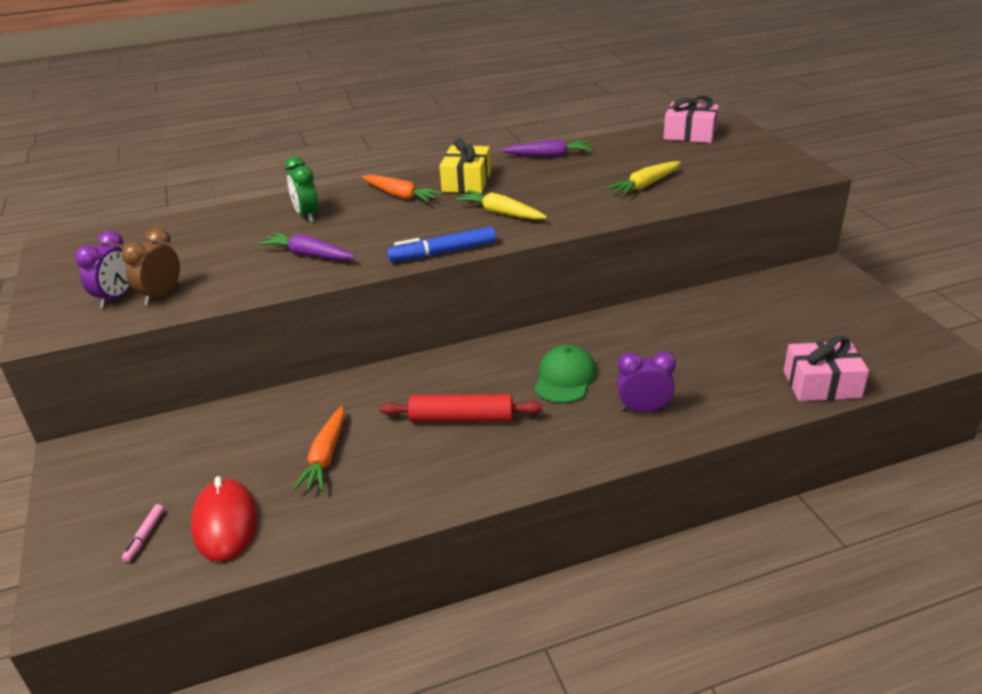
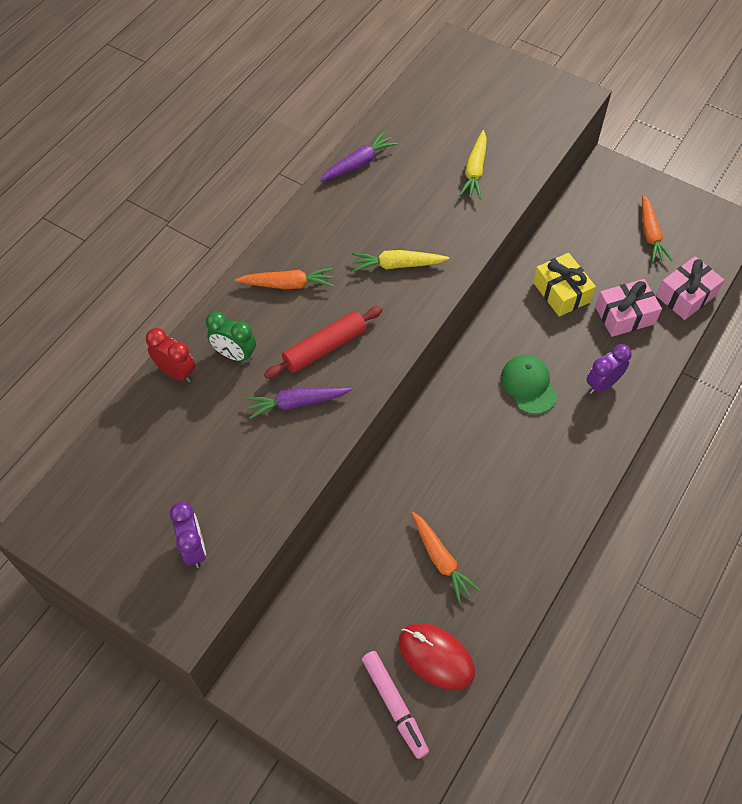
camera: 40 degrees left, 25 degrees up
brown clock [122,228,180,305] -> none
pink marker [122,504,164,562] -> pink marker [362,651,429,759], size x1.95
red rolling pin [380,394,543,422] -> red rolling pin moved to [264,306,383,379]
blue marker [387,227,496,262] -> none
yellow gift [440,138,491,193] -> yellow gift moved to [533,253,596,317]
pink gift [663,95,719,143] -> pink gift moved to [595,279,662,337]
none -> red clock [146,328,195,382]
none -> orange carrot [642,194,673,263]

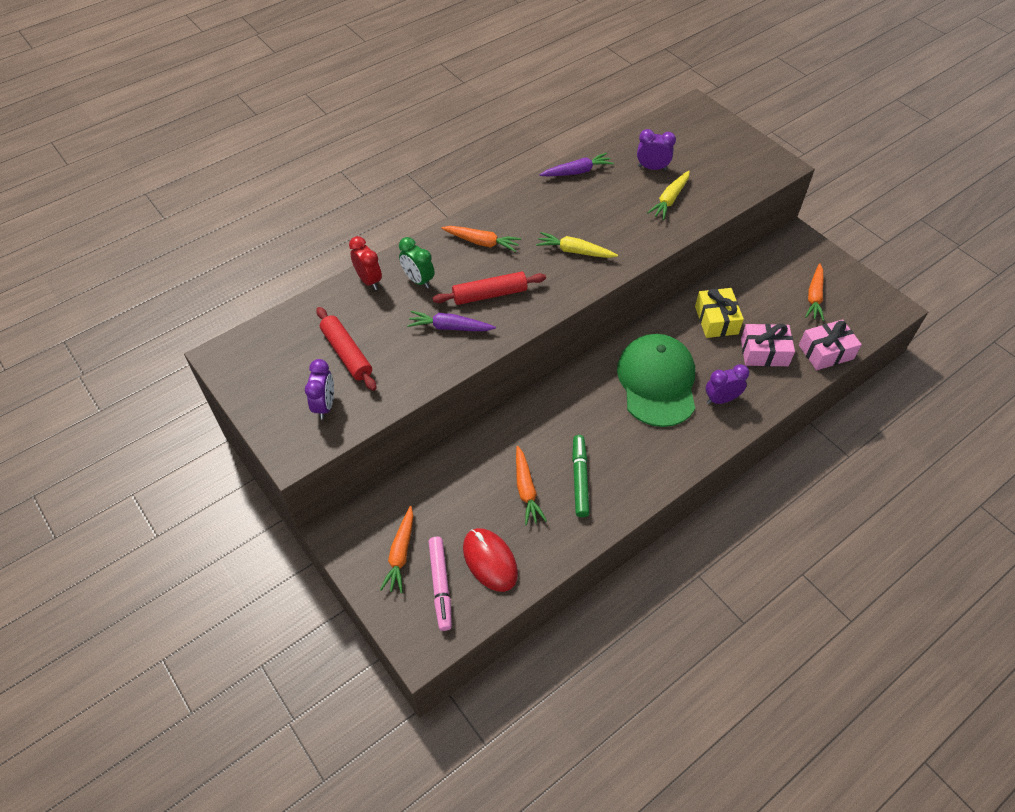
camera: 20 degrees right, 5 degrees down
green cap [501,355,557,414] -> green cap [617,334,695,427], size x1.83
none -> red rolling pin [316,307,376,391]
none -> orange carrot [380,506,413,593]
none -> green marker [572,435,590,517]
none -> purple clock [637,129,676,170]

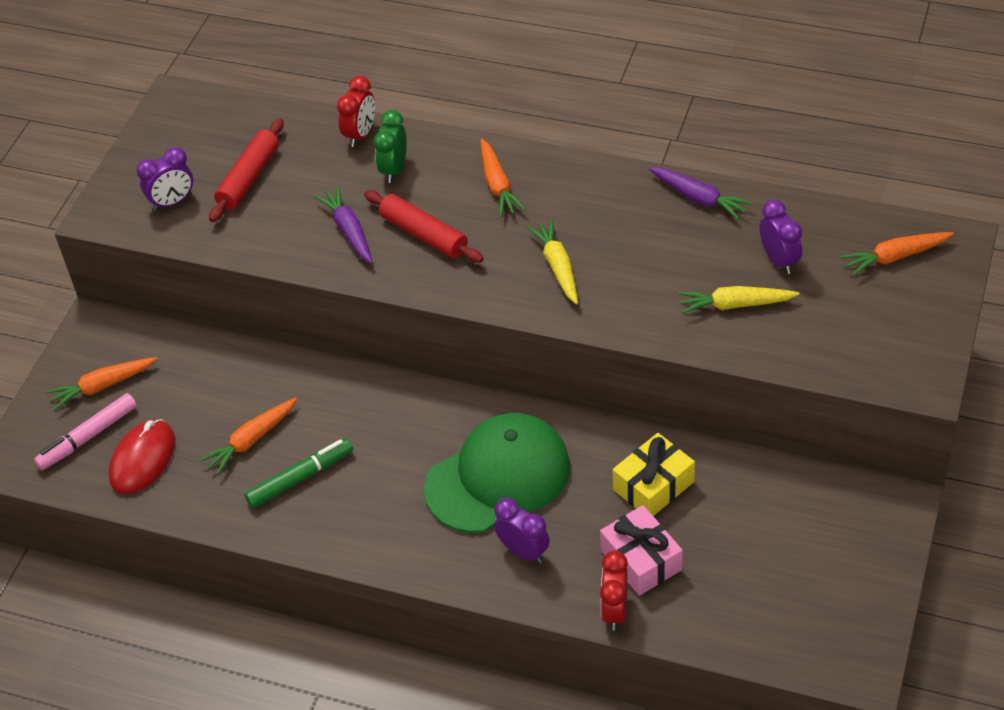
camera: 60 degrees right, 5 degrees down
pink gift [799,319,862,370] -> none
orange carrot [805,263,824,321] -> orange carrot moved to [840,232,954,276]
none -> red clock [600,551,628,631]

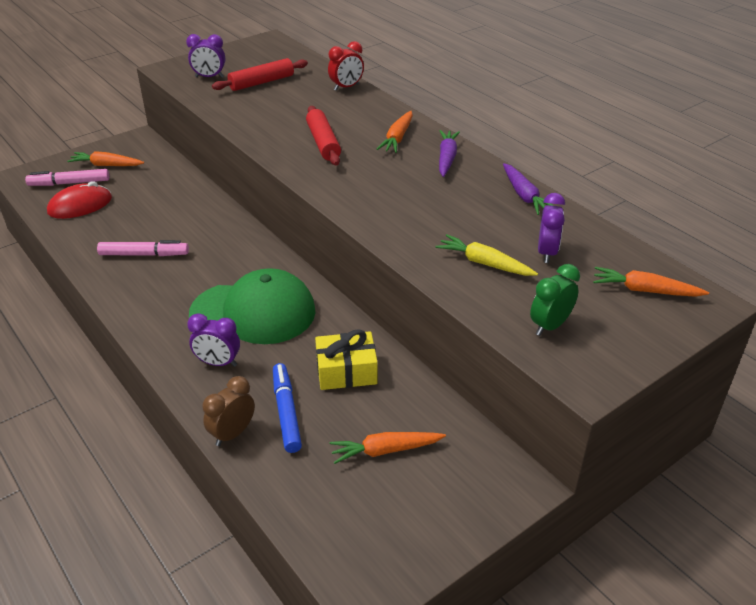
camera: 30 degrees right, 10 degrees down
orange carrot [200,398,297,475] -> orange carrot moved to [330,432,446,464]
green marker [244,438,353,508] -> pink marker [97,240,189,256]
purple carrot [314,186,372,263] -> purple carrot moved to [439,130,460,177]
green clock [374,110,407,183] -> green clock moved to [530,264,580,336]
purple clock [494,498,550,563] -> purple clock turned 120 degrees clockwise [187,313,240,367]
yellow carrot [527,219,578,304] -> none
pink gift [600,505,683,596] -> blue marker [273,363,302,453]
red clock [600,551,628,631] -> brown clock [202,376,255,446]

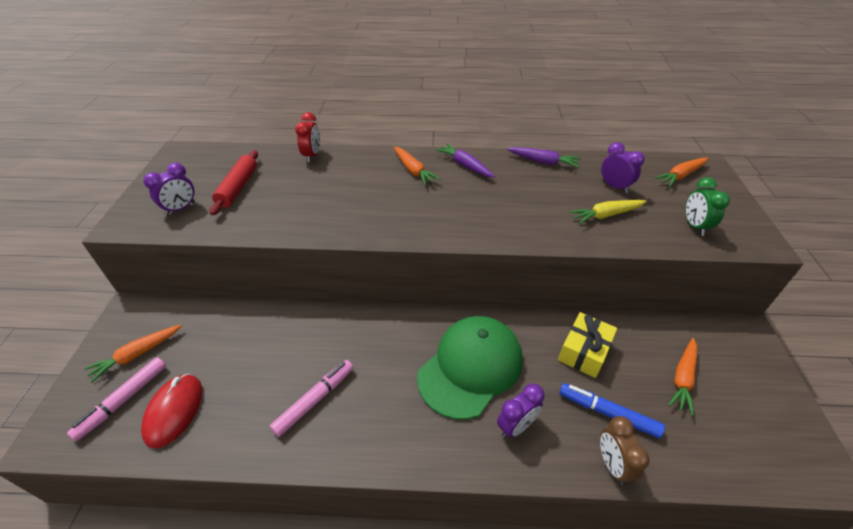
camera: 50 degrees left, 5 degrees up
red rolling pin [306,106,341,165] -> none

